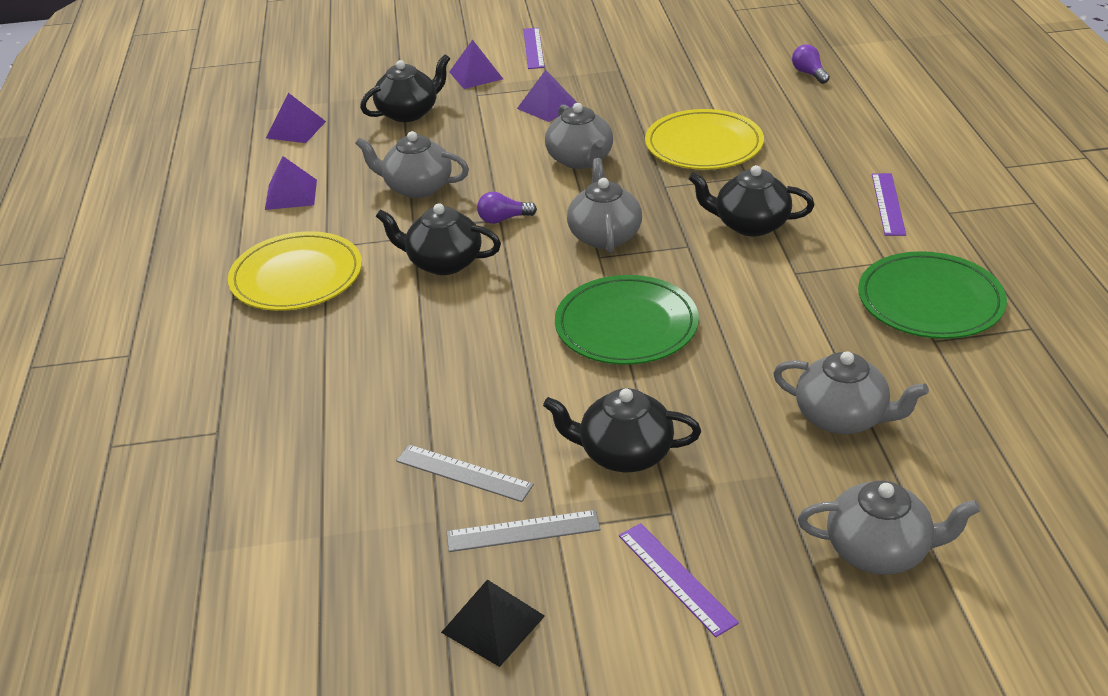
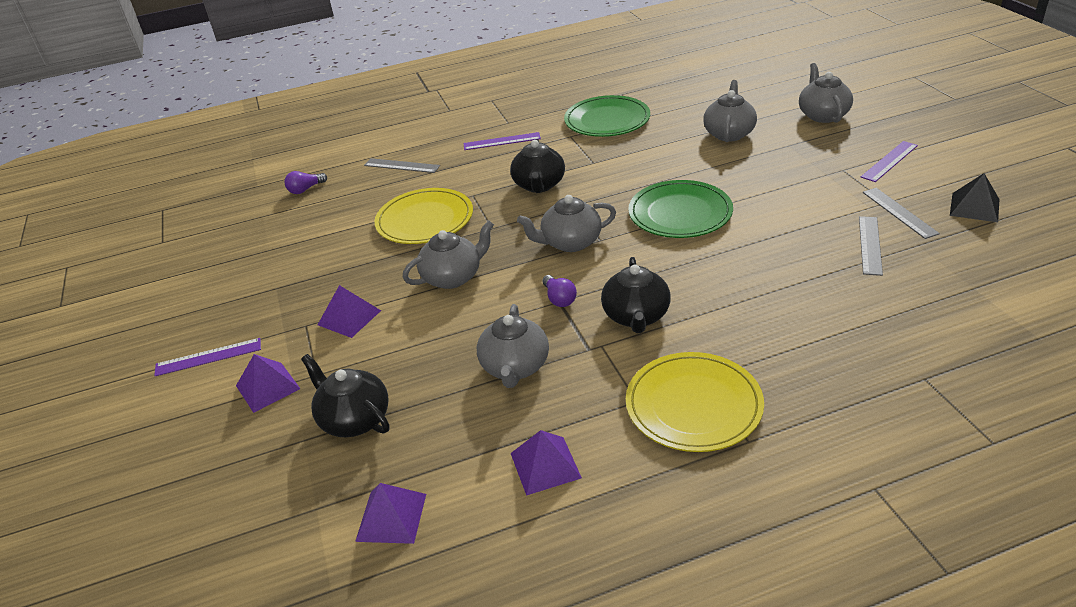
camera: 100 degrees left, 0 degrees up
black teapot [543,388,701,472] -> none
none -> grey ruler [364,158,440,173]

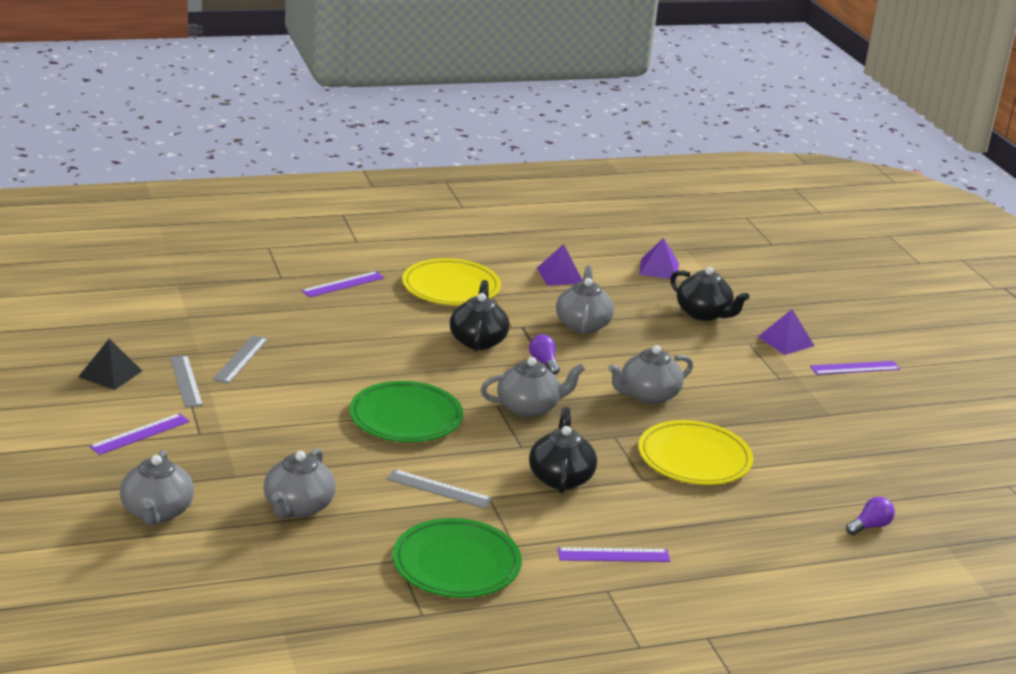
camera: 175 degrees right, 10 degrees down
purple pyramid [318,285,381,338] -> none
grey ruler [364,158,440,173] -> grey ruler moved to [387,469,492,508]
none -> purple ruler [301,271,384,297]

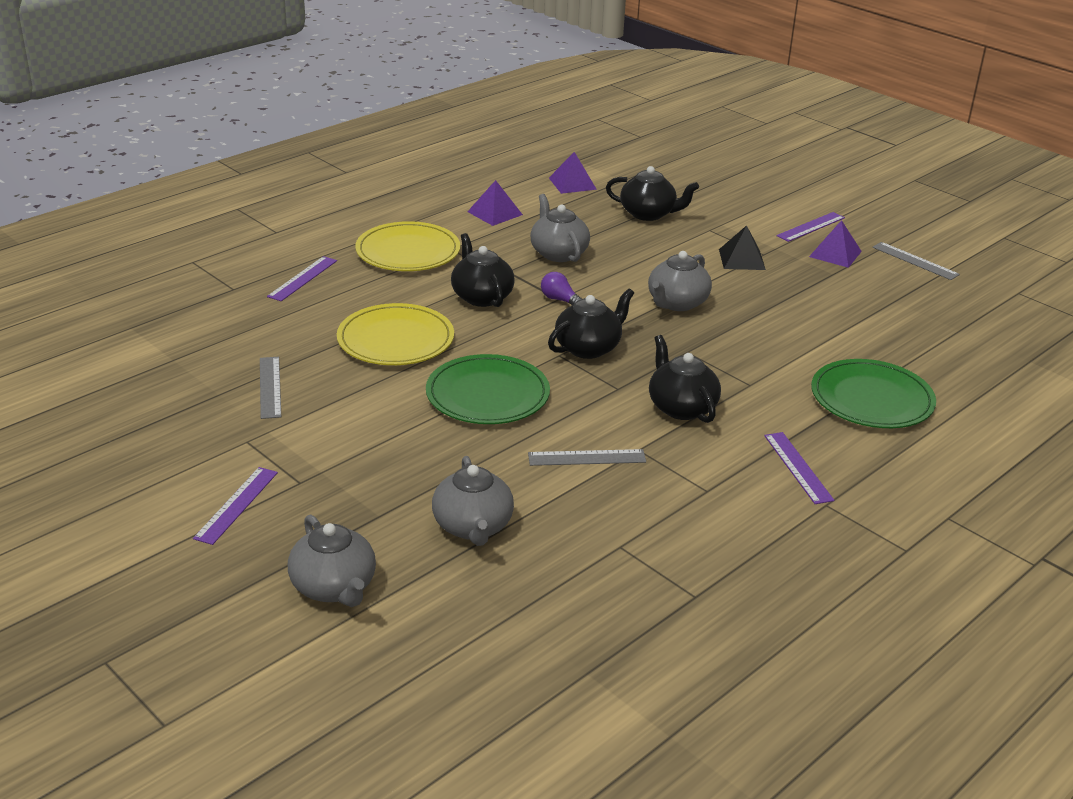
camera: 25 degrees left, 5 degrees up
black pyramid [78,339,142,390] -> black pyramid moved to [719,225,766,270]
grey ruler [170,355,203,408] -> grey ruler moved to [872,242,960,280]
green plate [393,518,522,598] -> green plate moved to [811,359,936,428]
grey teapot [480,357,585,417] -> black teapot [548,288,634,359]
purple ruler [557,547,670,562] -> purple ruler turned 75 degrees counterclockwise [764,432,834,504]
yellow plate [638,420,753,485] -> yellow plate moved to [337,303,454,365]
purple pyramid [758,309,814,355] -> purple pyramid moved to [809,220,862,268]
purple light bulb [846,497,895,535] -> none

